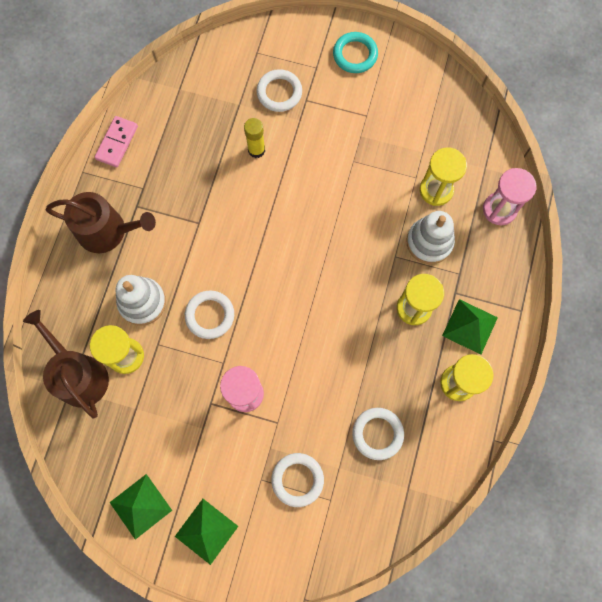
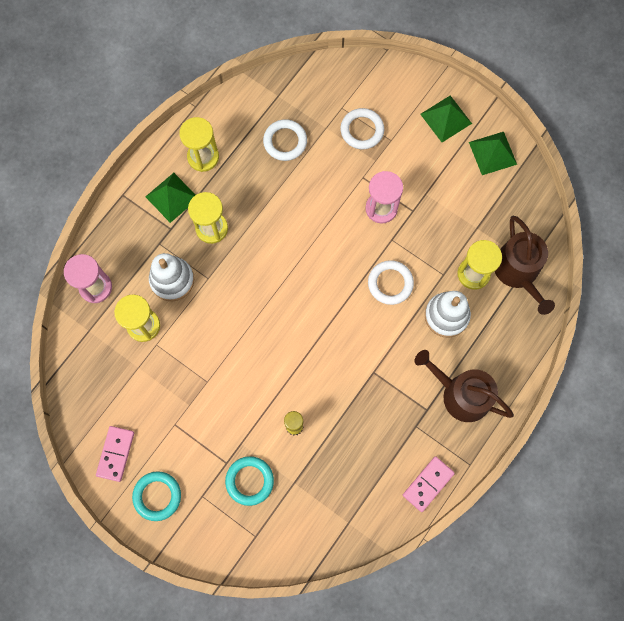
camera: 160 degrees left, 0 degrees up
white ring [256,69,302,112] -> turquoise ring [225,456,274,506]
none -> pink domino [96,426,134,482]

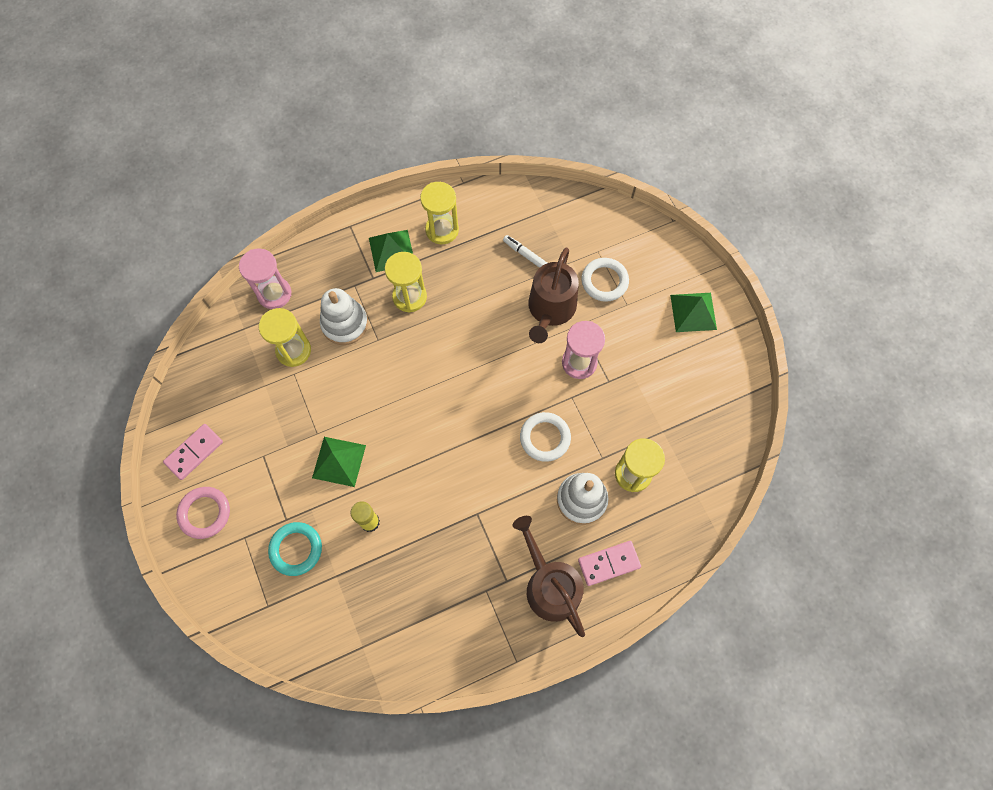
camera: 30 degrees right, 5 degrees down
turquoise ring [132,471,181,521] -> pink ring [176,487,230,539]
white ring [263,119,307,161] -> white marker [503,235,547,268]
pink domino [403,456,455,512] -> pink domino moved to [578,541,641,586]
green pyramid [469,132,517,175] -> green pyramid moved to [312,437,366,487]
brown watering can [495,216,555,315] -> brown watering can moved to [528,248,579,343]

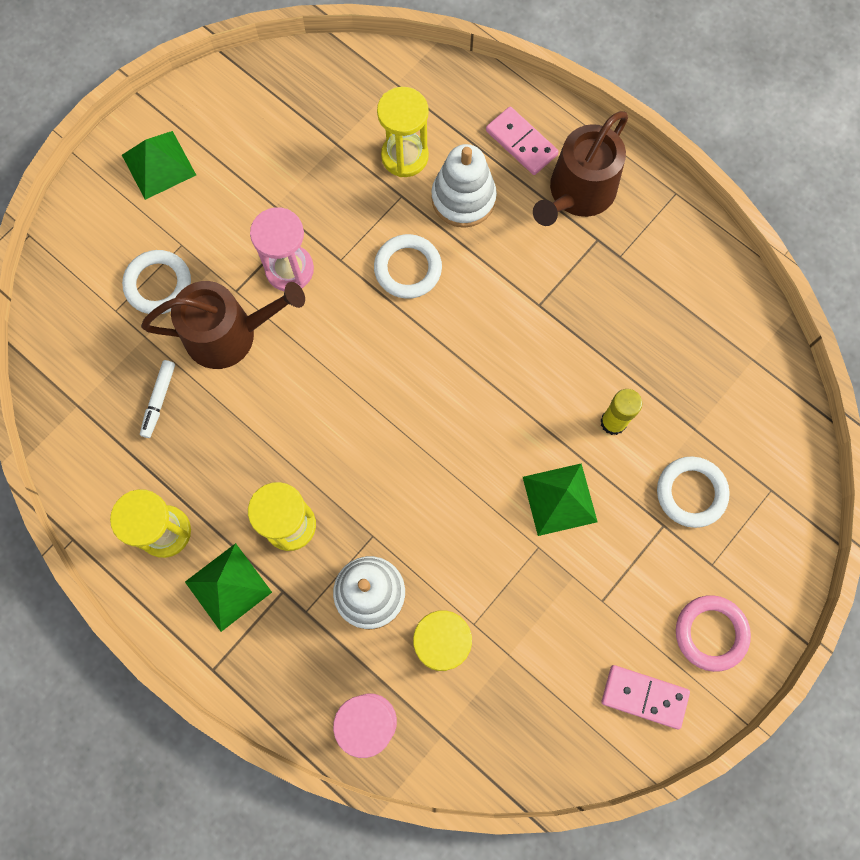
camera: 115 degrees left, 5 degrees up
turquoise ring [268,522,322,576] -> white ring [657,457,730,528]

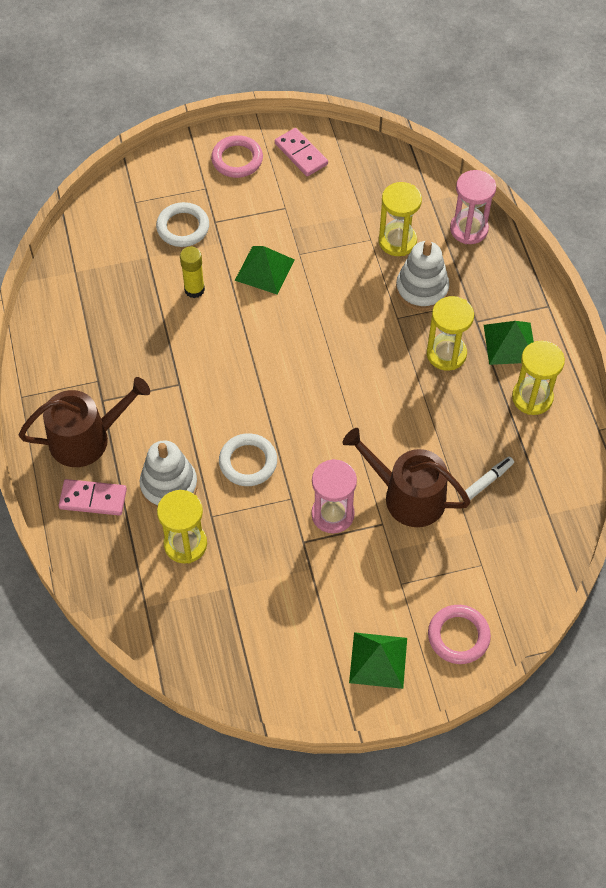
camera: 145 degrees left, 15 degrees down
white ring [122,250,191,314] -> none
pink domino [486,107,559,175] -> pink domino turned 75 degrees counterclockwise [59,479,127,516]
none -> pink ring [428,605,491,664]

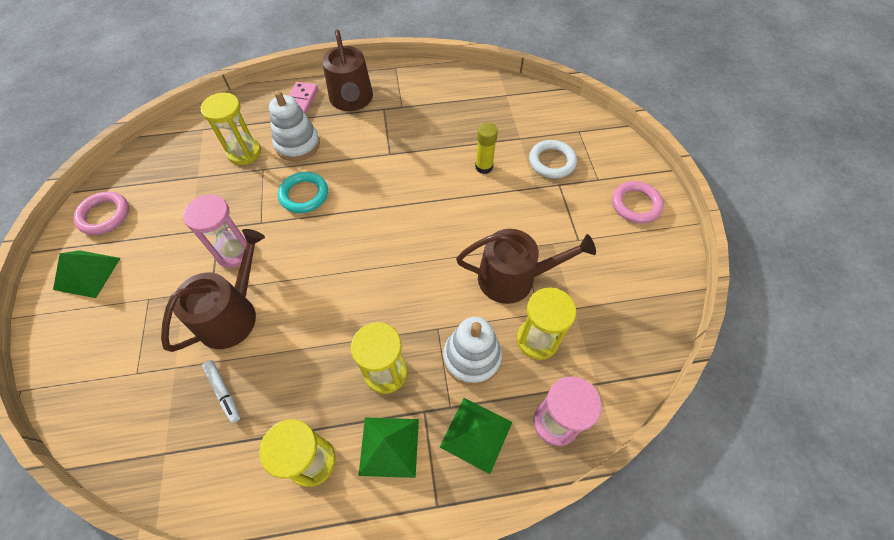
camera: 95 degrees right, 0 degrees up
white ring [219,433,277,486] -> turquoise ring [278,172,328,213]
green pyramid [235,246,295,295] -> green pyramid moved to [440,398,512,474]
pink domino [275,128,328,176] -> none
pink ring [428,605,491,664] -> pink ring moved to [73,191,129,235]
none -> brown watering can [456,229,596,304]

